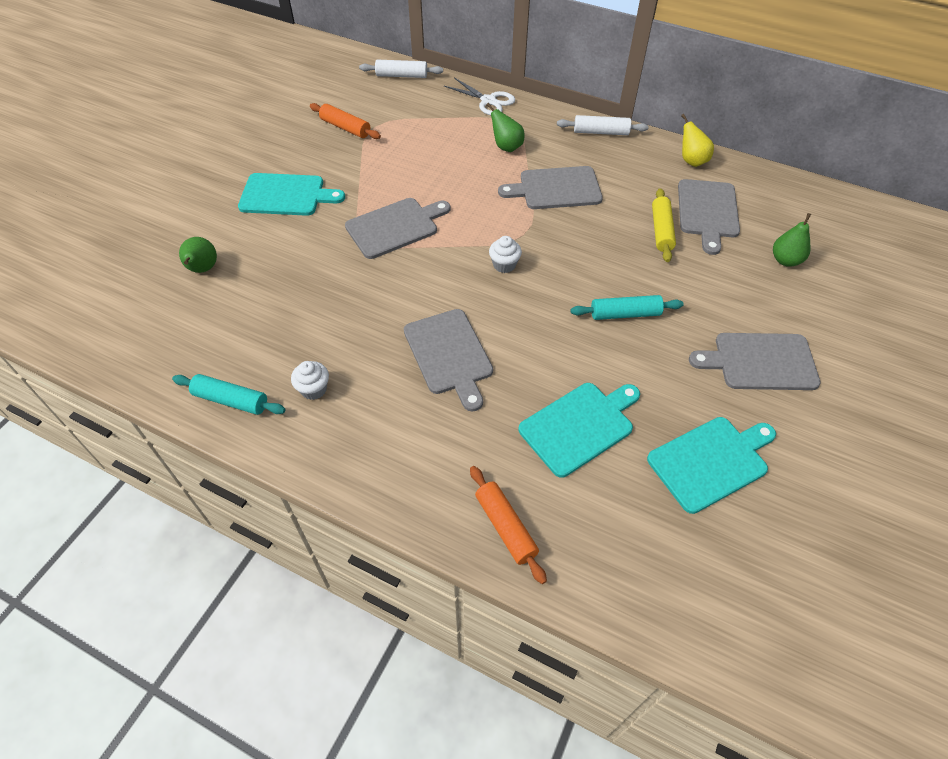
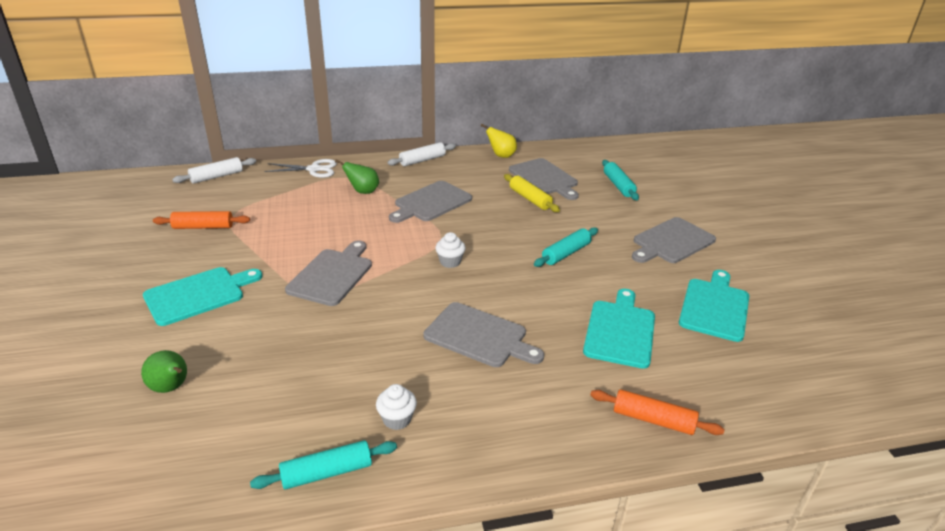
camera: 40 degrees left, 20 degrees down
green pear [773,213,811,267] -> turquoise rolling pin [602,160,639,200]

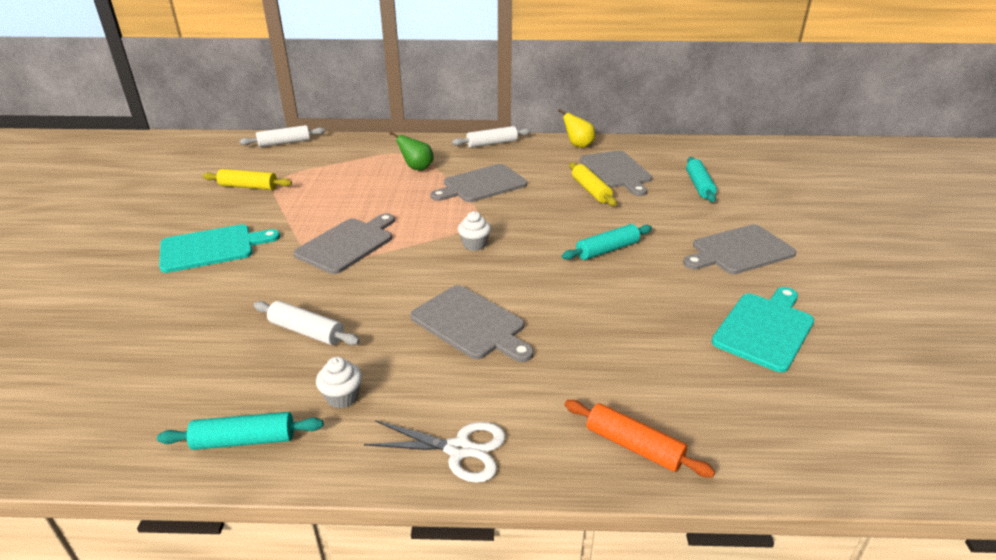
camera: 15 degrees right, 0 degrees up
green pear [141,350,187,393] -> none
orange rolling pin [153,211,250,229] -> yellow rolling pin [203,169,292,190]
white scissors [264,159,337,178] -> white scissors moved to [364,420,506,483]
turquoise cutting board [583,289,655,369] -> none
none -> white rolling pin [254,301,360,345]

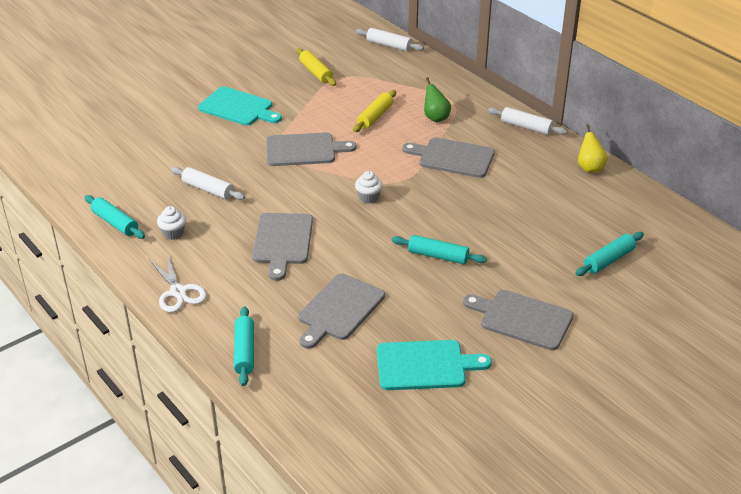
camera: 50 degrees right, 5 degrees up
white rolling pin [254,301,360,345] -> white rolling pin turned 45 degrees counterclockwise [171,167,245,200]
orange rolling pin [564,400,715,478] -> turquoise rolling pin [234,306,254,386]
yellow rolling pin [569,162,617,206] -> yellow rolling pin moved to [353,90,396,132]
grey cutting board [580,151,652,196] -> grey cutting board moved to [298,274,385,349]

